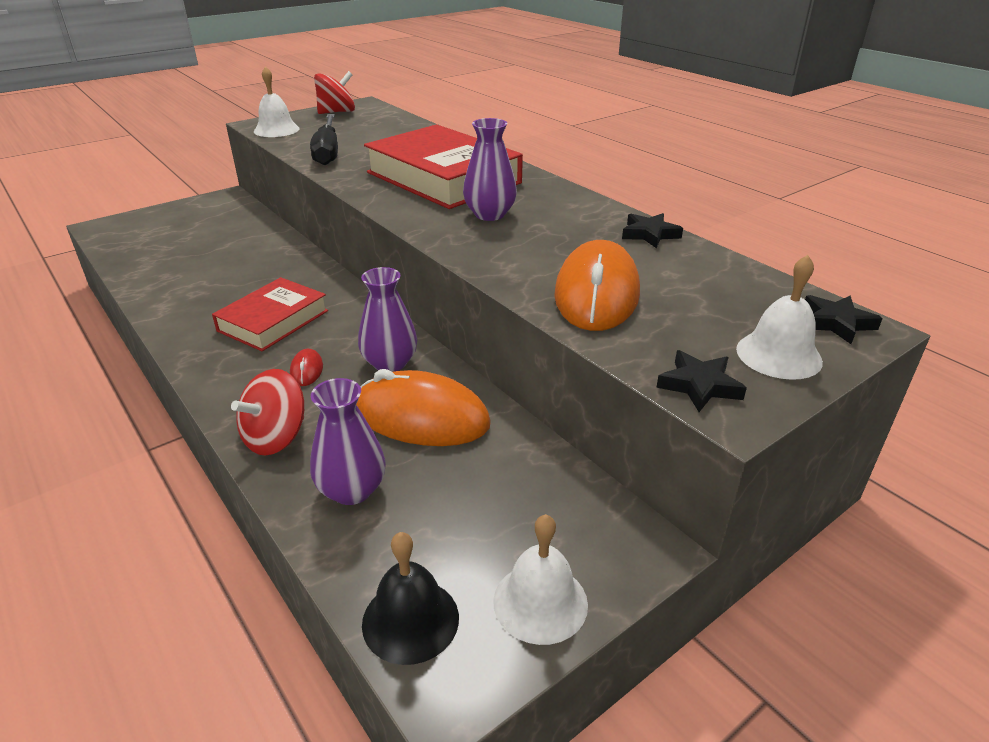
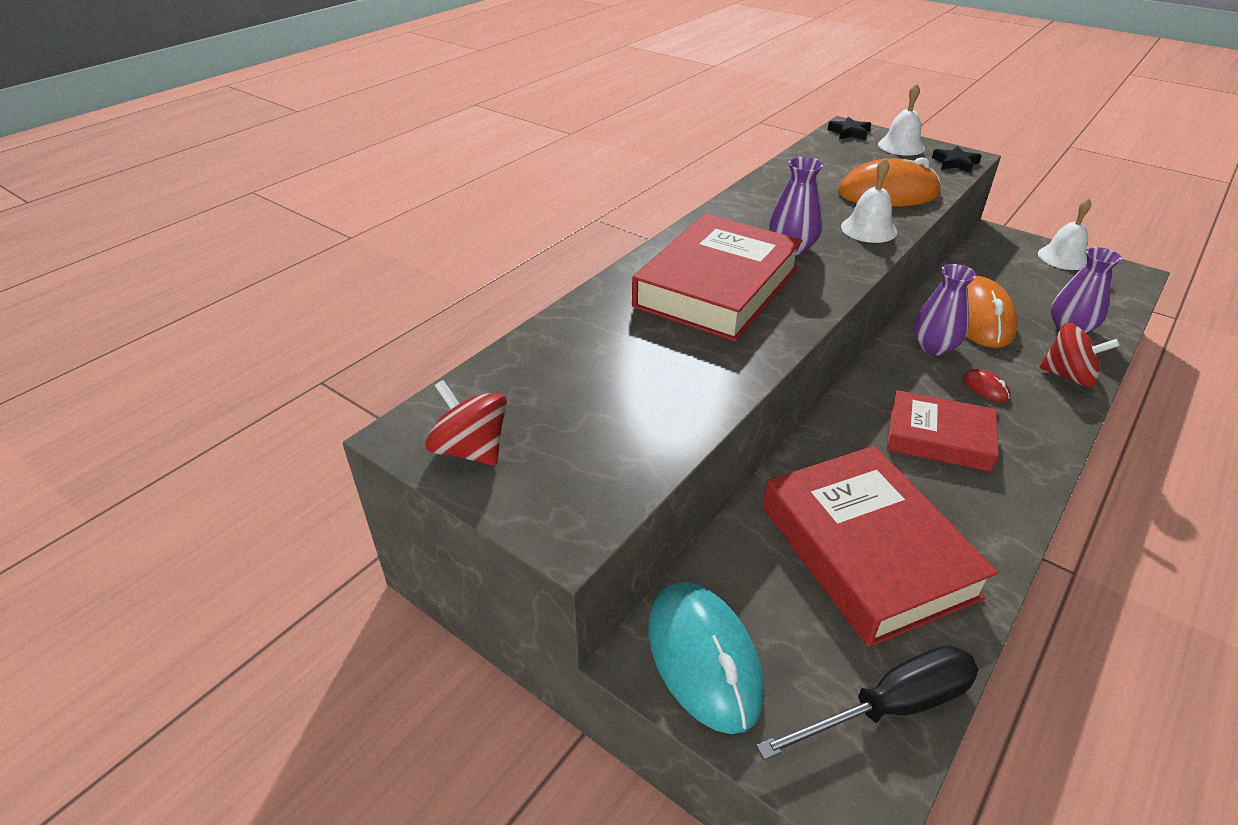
camera: 105 degrees left, 5 degrees up
white bell [254,66,299,137] -> white bell moved to [841,158,897,243]
red mouse [290,348,323,386] -> red mouse turned 75 degrees clockwise [963,369,1011,402]
black screwdriver [310,114,338,165] -> black screwdriver moved to [756,645,979,760]
black bell [362,532,459,665] -> none
black star [622,213,683,248] -> none
none -> turquoise mouse [648,582,764,734]
none -> red book [763,446,998,647]

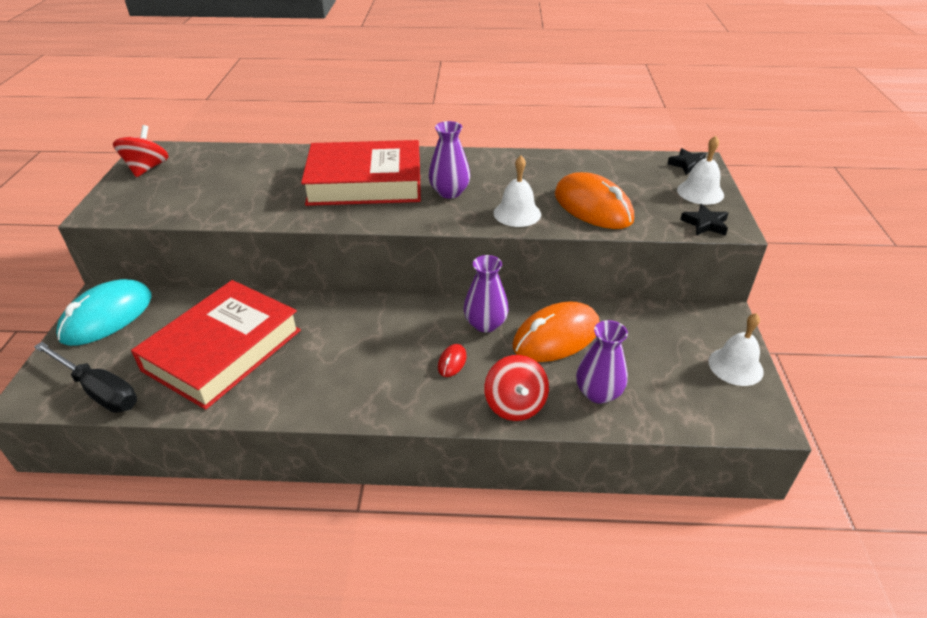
camera: 55 degrees right, 0 degrees up
red book [887,390,999,472] -> none

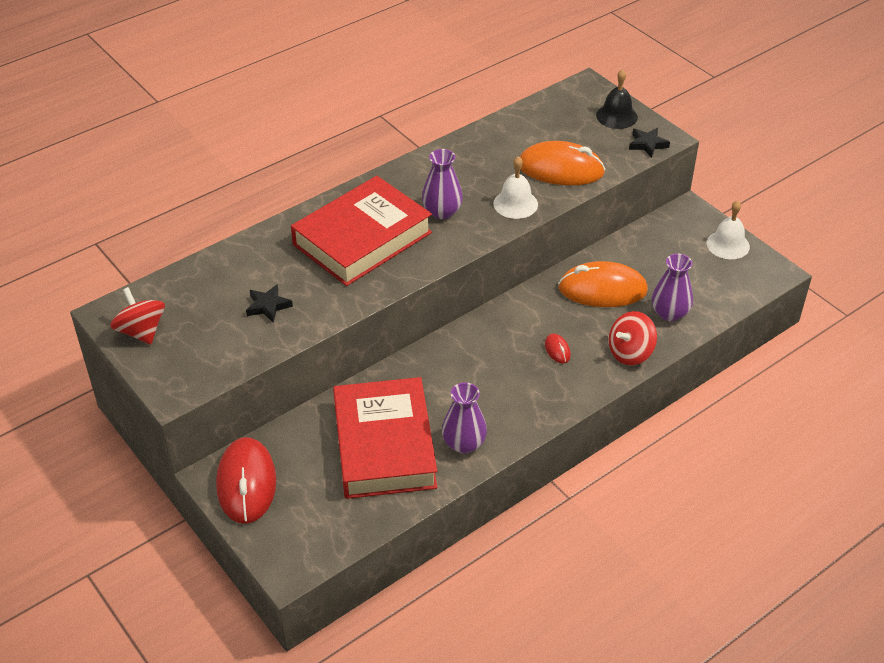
camera: 40 degrees left, 5 degrees up
black screwdriver [34,342,137,413] -> none
turquoise mouse [56,279,152,346] -> red mouse [216,437,276,524]
purple vase [464,255,509,332] -> purple vase moved to [442,382,487,453]
red spinning top [484,355,549,421] -> red spinning top turned 105 degrees clockwise [609,311,657,365]
orange mouse [513,301,600,362] -> orange mouse turned 75 degrees clockwise [558,261,648,307]
black star [668,148,706,175] -> black star moved to [246,284,293,322]
white bell [677,136,724,205] -> black bell [596,69,638,129]

